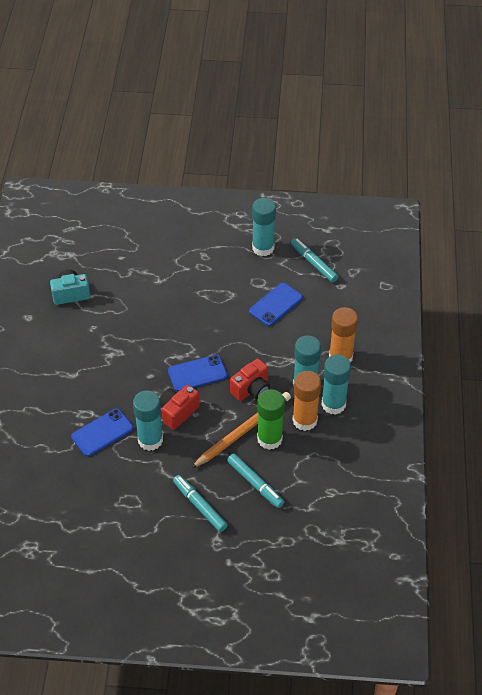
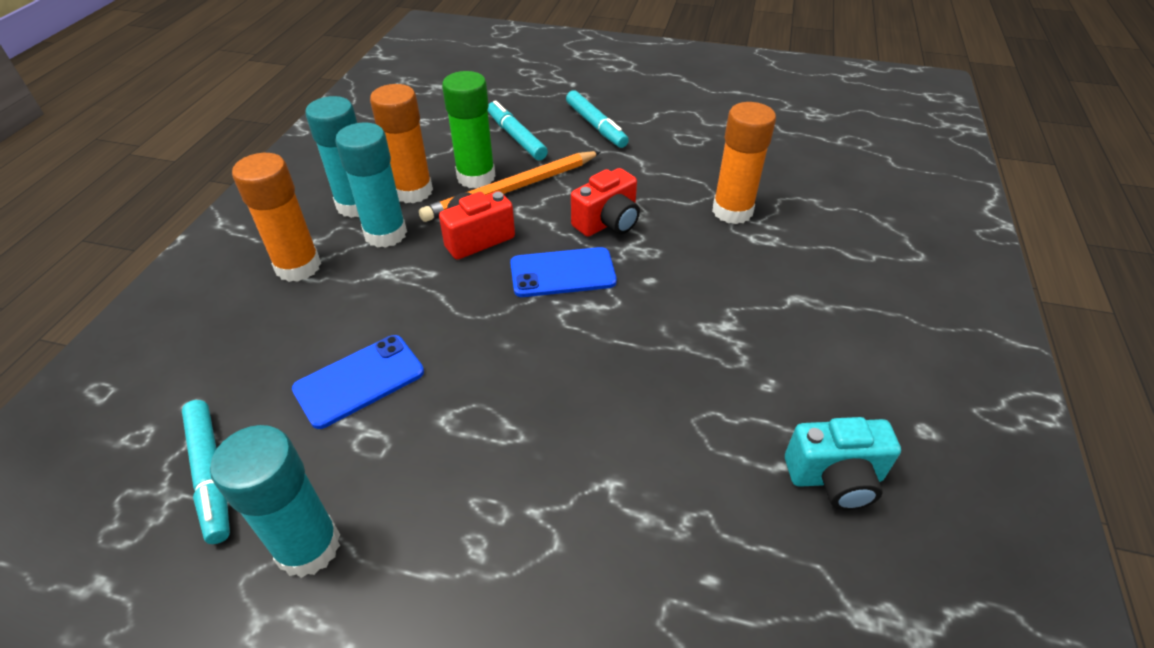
camera: 170 degrees left, 5 degrees down
blue phone [71,409,133,456] -> orange glue stick [712,102,776,224]
turquoise glue stick [133,390,163,451] -> none

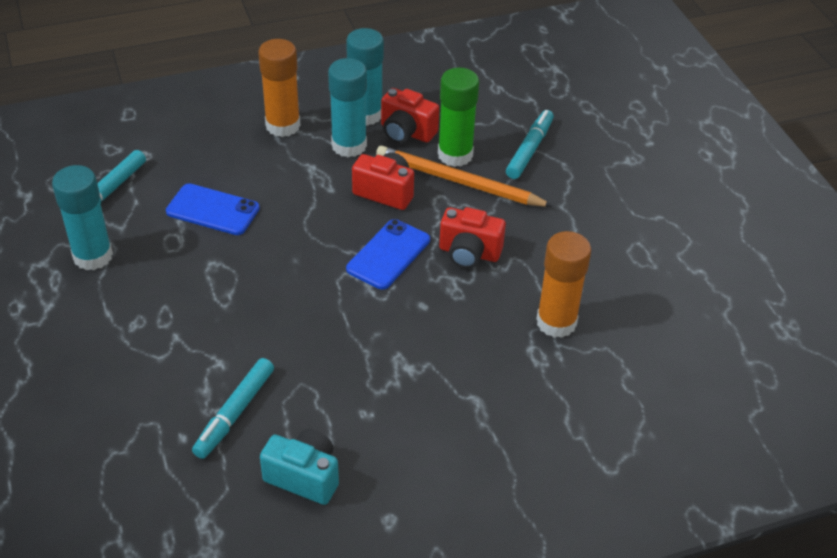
camera: 55 degrees right, 0 degrees up
orange glue stick [370,84,433,203] -> red camera [381,88,439,144]
blue phone [510,247,617,297] -> blue phone turned 75 degrees clockwise [346,219,430,290]
turquoise marker [566,90,629,148] -> turquoise marker moved to [192,358,274,459]
turquoise camera [785,417,901,510] -> turquoise camera turned 150 degrees clockwise [260,429,339,505]

